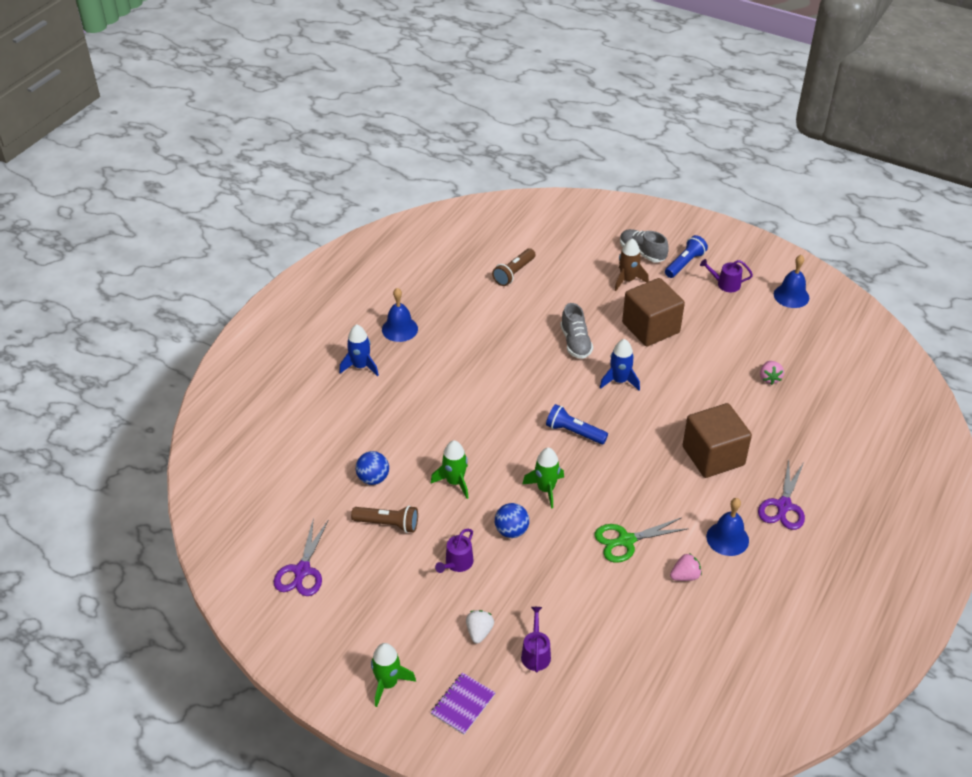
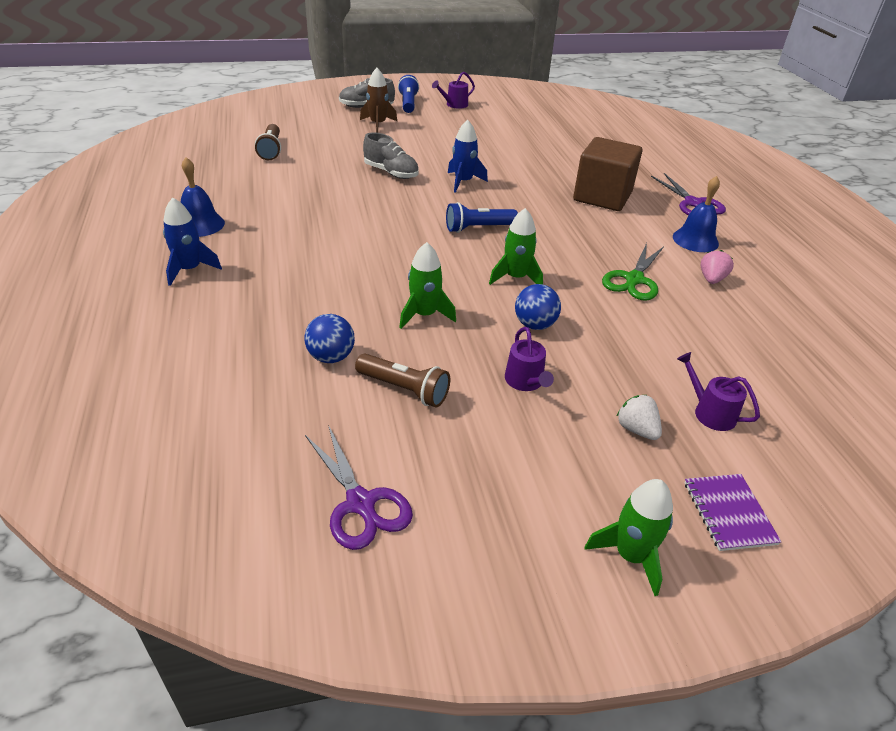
camera: 45 degrees left, 5 degrees down
brown flashlight [351,506,418,533] -> brown flashlight turned 60 degrees clockwise [355,354,450,407]
brown cube [622,278,685,347] -> none
pink strawberry [760,361,784,385] -> none
blue bell [774,255,809,308] -> none

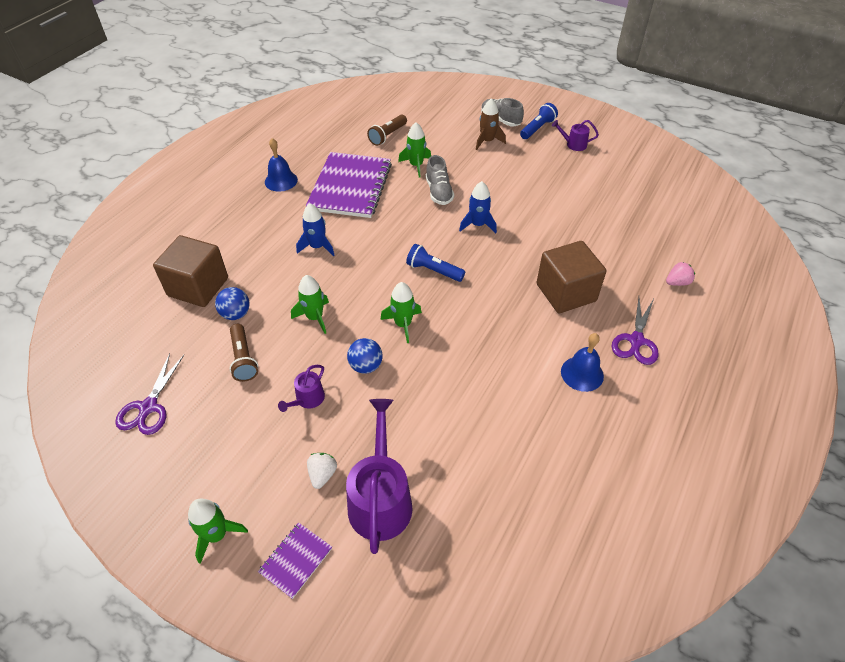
camera: 45 degrees right, 10 degrees up
blue rocket [163,198,222,286] -> blue rocket moved to [296,203,335,256]
green scissors [602,243,664,301] -> none
purple watering can [677,352,760,431] -> purple watering can [346,399,413,554], size x2.02
pink strawberry [701,250,734,284] -> pink strawberry moved to [666,262,695,286]
none -> brown cube [153,235,228,307]
none -> purple notebook [306,152,392,218]
none -> green rocket [398,122,431,178]

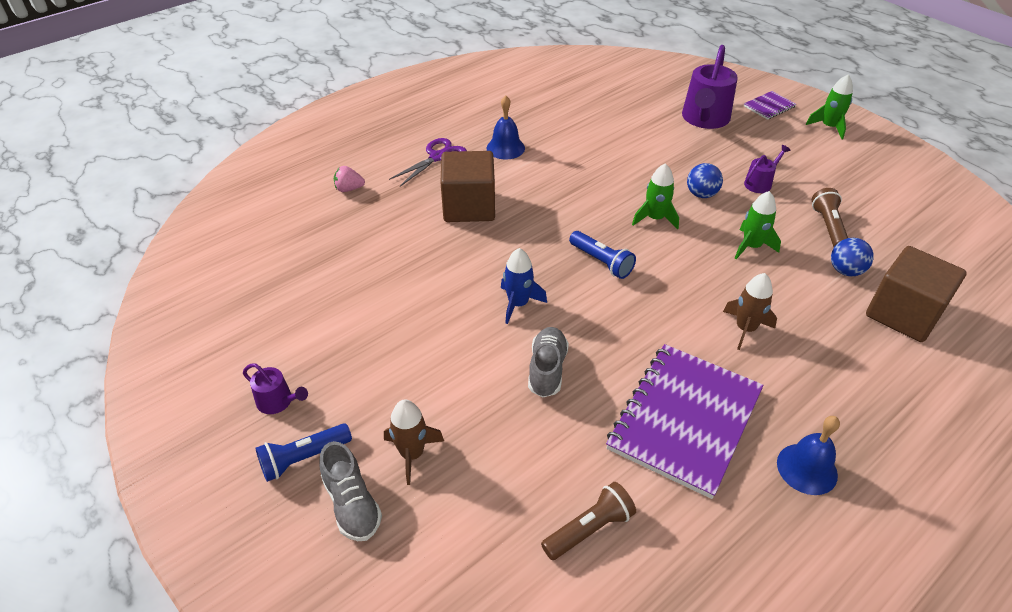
camera: 160 degrees left, 5 degrees down
purple scissors [115,353,184,435] -> none
blue rocket [296,203,335,256] -> brown rocket [723,273,777,350]
white strawberry [307,453,337,489] -> none
green rocket [398,122,431,178] -> none

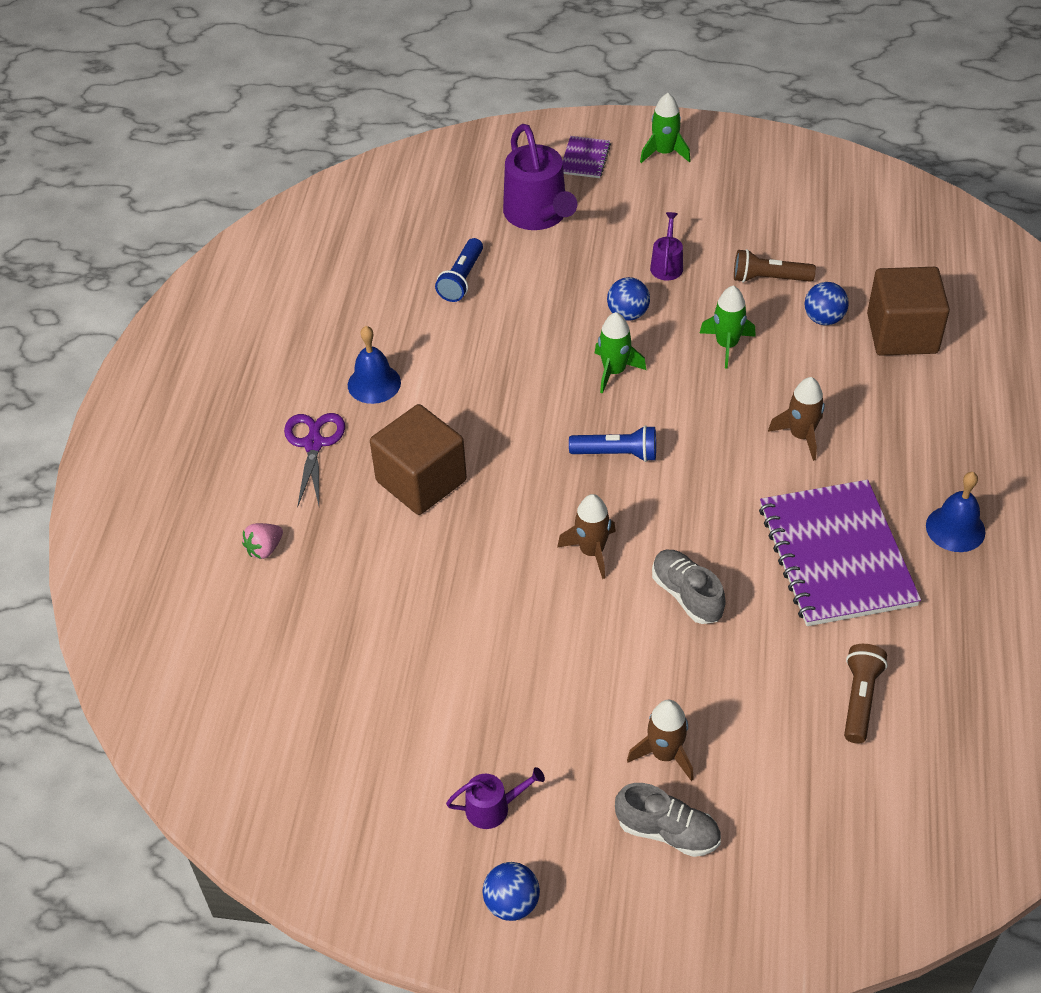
camera: 40 degrees left, 5 degrees up
blue flashlight [255,423,352,482] -> blue flashlight moved to [435,238,483,302]
blue rocket [501,248,547,324] -> brown rocket [557,494,616,579]
brown flashlight [812,188,848,247] -> brown flashlight turned 45 degrees counterclockwise [734,249,816,282]
none -> blue ball [482,862,540,921]

